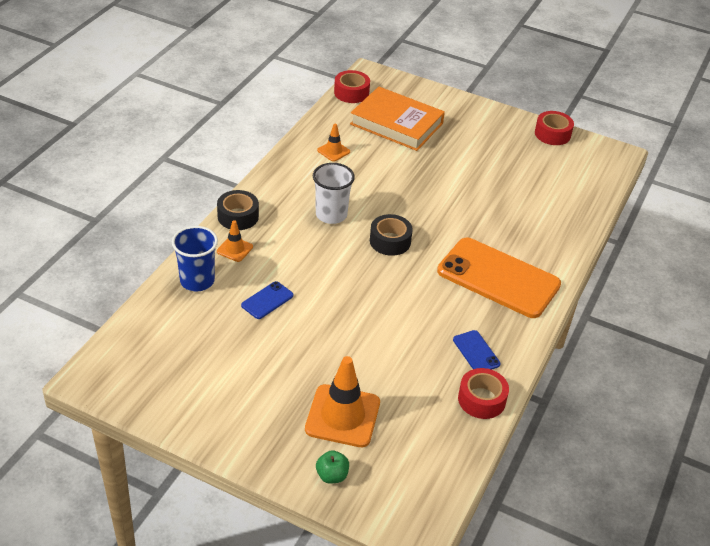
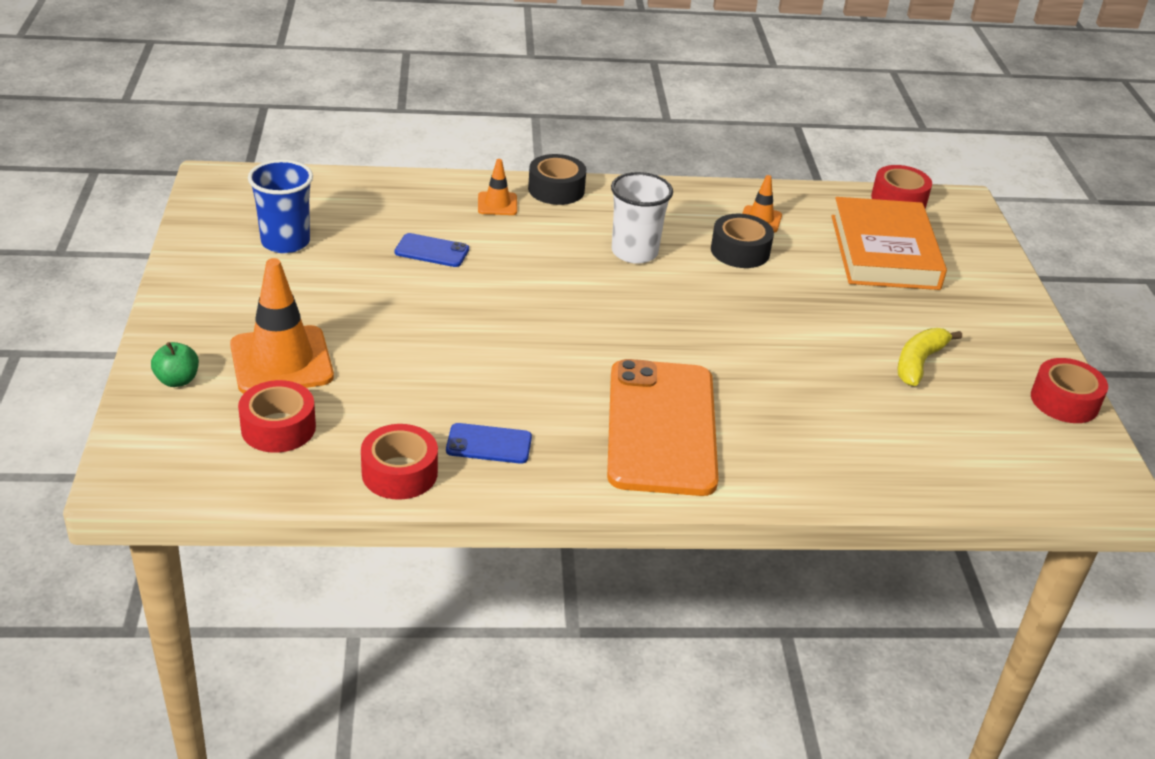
camera: 60 degrees right, 5 degrees down
blue cup [172,226,218,291] -> blue cup moved to [248,160,313,253]
black tape [370,214,413,256] -> black tape moved to [711,214,774,268]
blue phone [453,330,501,370] -> blue phone turned 60 degrees clockwise [446,423,532,464]
none -> red tape [238,380,316,453]
none -> yellow banana [897,328,962,386]

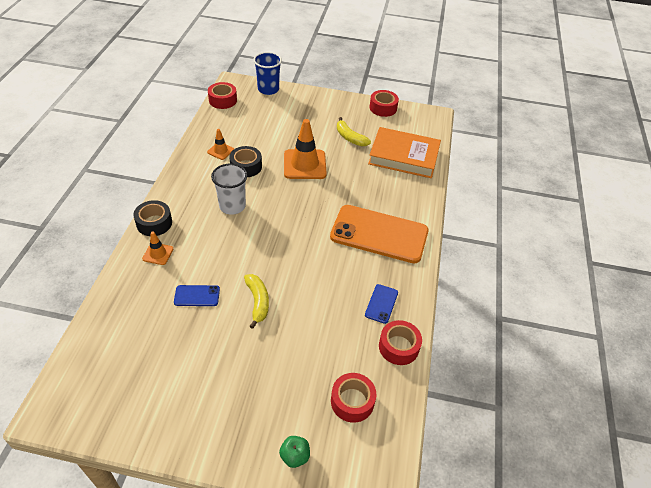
camera: 75 degrees left, 10 degrees up
orange traffic cone [230,258,334,394] -> orange traffic cone moved to [284,119,327,179]
blue cup [248,160,313,253] -> blue cup moved to [253,52,282,95]
blue phone [395,233,469,267] -> blue phone turned 60 degrees clockwise [174,285,220,306]
orange book [832,197,947,290] -> orange book moved to [368,127,441,178]
none -> yellow banana [244,274,269,329]

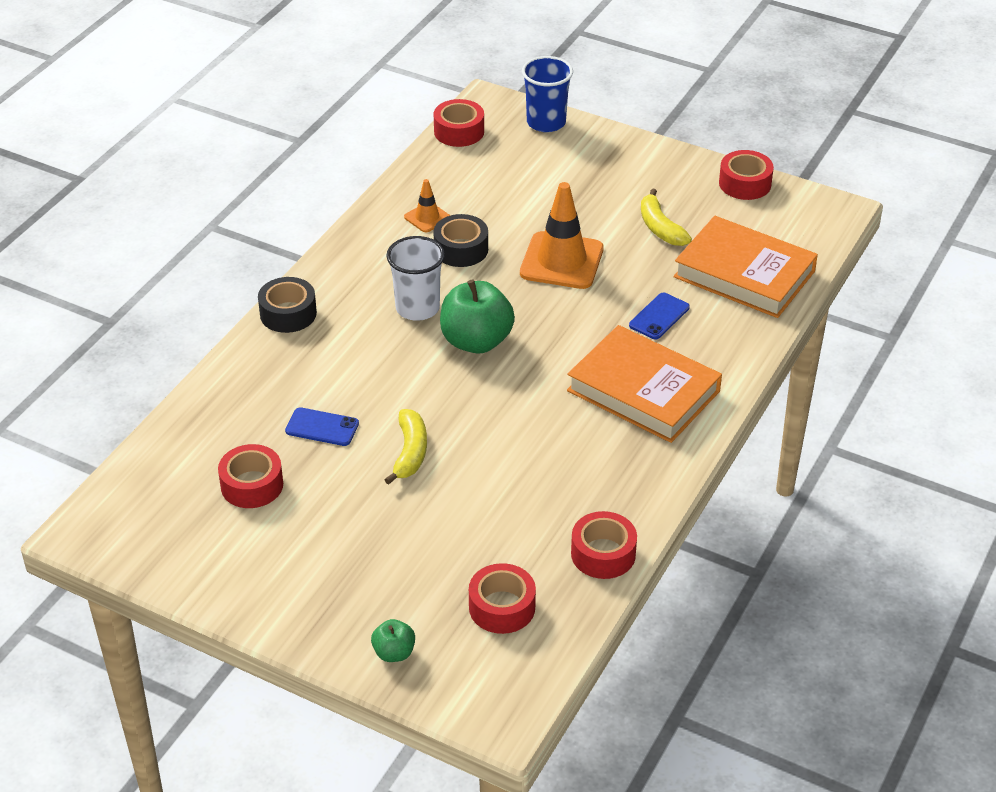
camera: 20 degrees right, 5 degrees down
orange traffic cone [142,231,173,265] -> none
orange phone [330,205,429,263] -> orange book [567,325,722,443]
blue phone [365,284,398,324] -> blue phone moved to [629,292,690,339]
none -> red tape [218,444,283,508]
none -> green apple [440,279,515,354]

